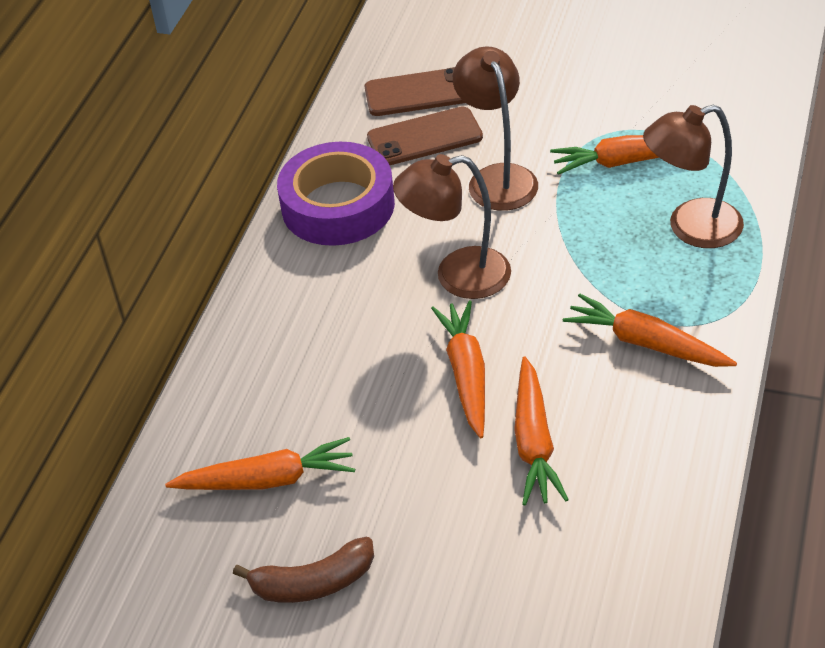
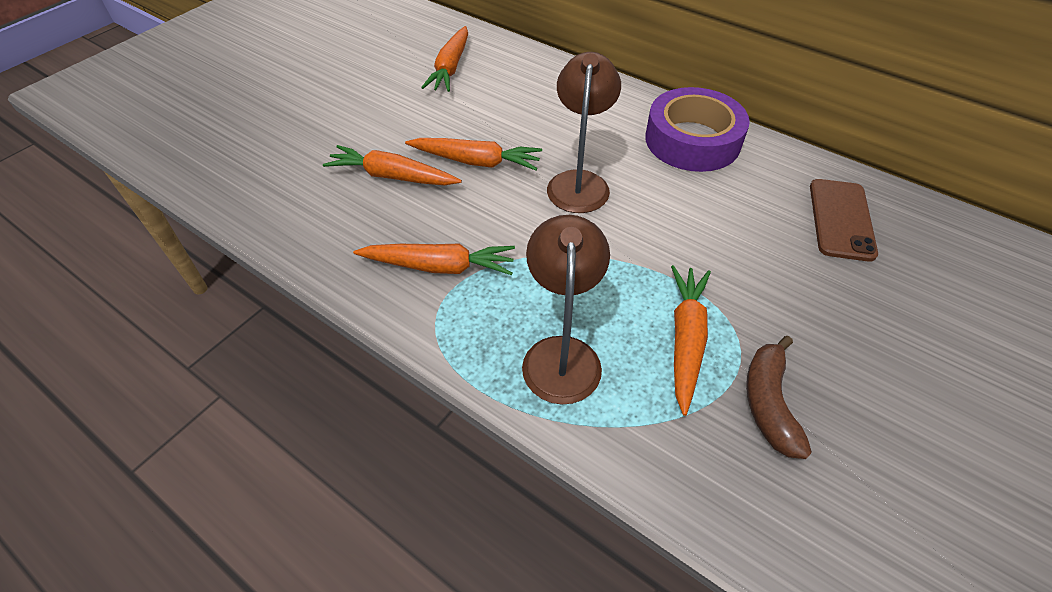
camera: 105 degrees right, 5 degrees up
brown banana [233,537,374,603] -> brown banana moved to [746,336,812,459]
brown phone [367,106,483,165] -> none
brown lamp [453,46,538,211] -> none
orange carrot [563,293,737,367] -> orange carrot turned 45 degrees clockwise [353,243,515,275]

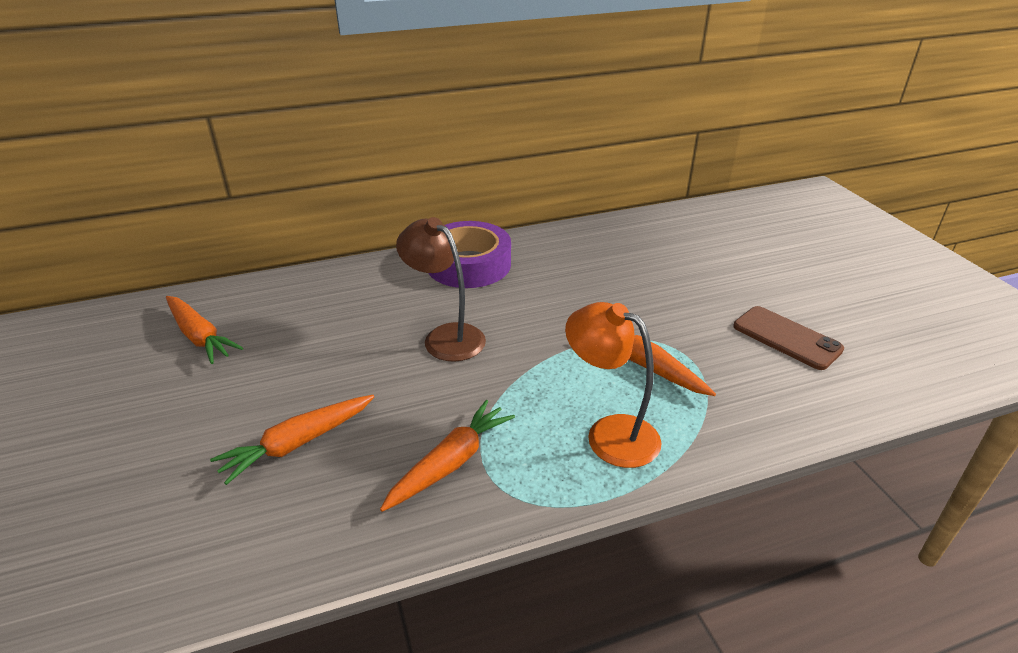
camera: 55 degrees left, 15 degrees down
orange carrot [405,138,542,171] -> none
brown lamp [522,215,610,404] -> orange lamp [565,302,661,468]
brown banana [746,336,812,459] -> none
brown phone [810,179,878,262] -> brown phone moved to [733,306,844,370]

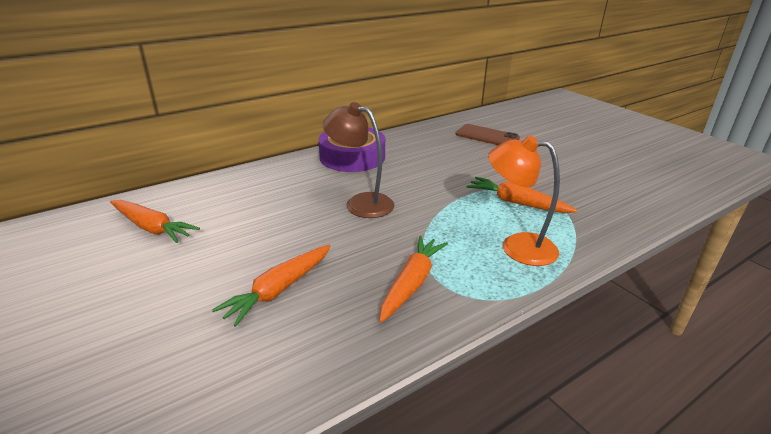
camera: 15 degrees left, 5 degrees down
brown phone [733,306,844,370] -> brown phone moved to [456,124,520,145]

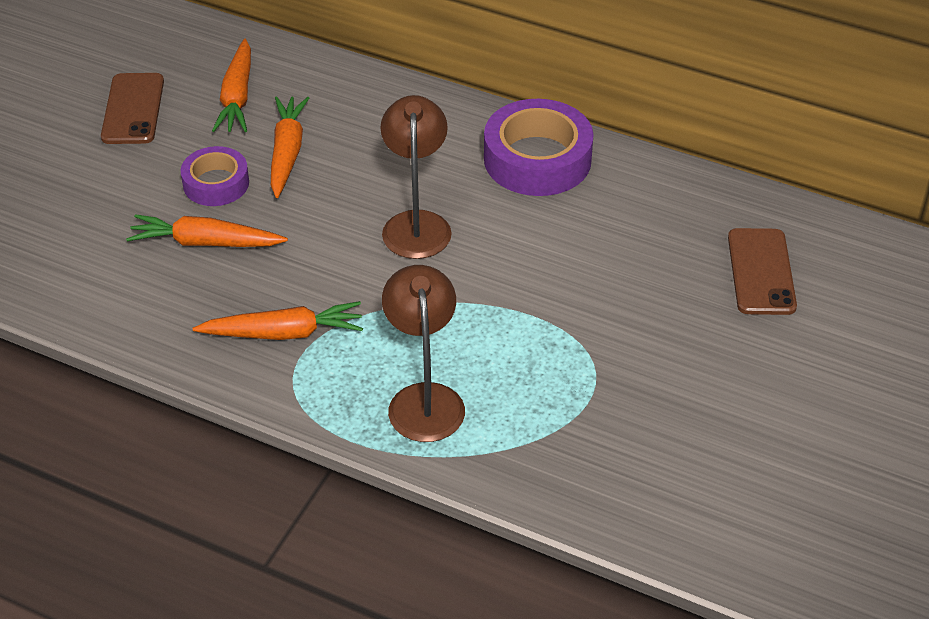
camera: 60 degrees right, 15 degrees up
orange carrot [467,177,578,213] -> orange carrot moved to [271,96,309,198]
orange lamp [488,135,560,266] -> brown lamp [382,265,465,442]
none -> brown phone [101,73,164,144]
none -> purple tape [181,146,249,206]

